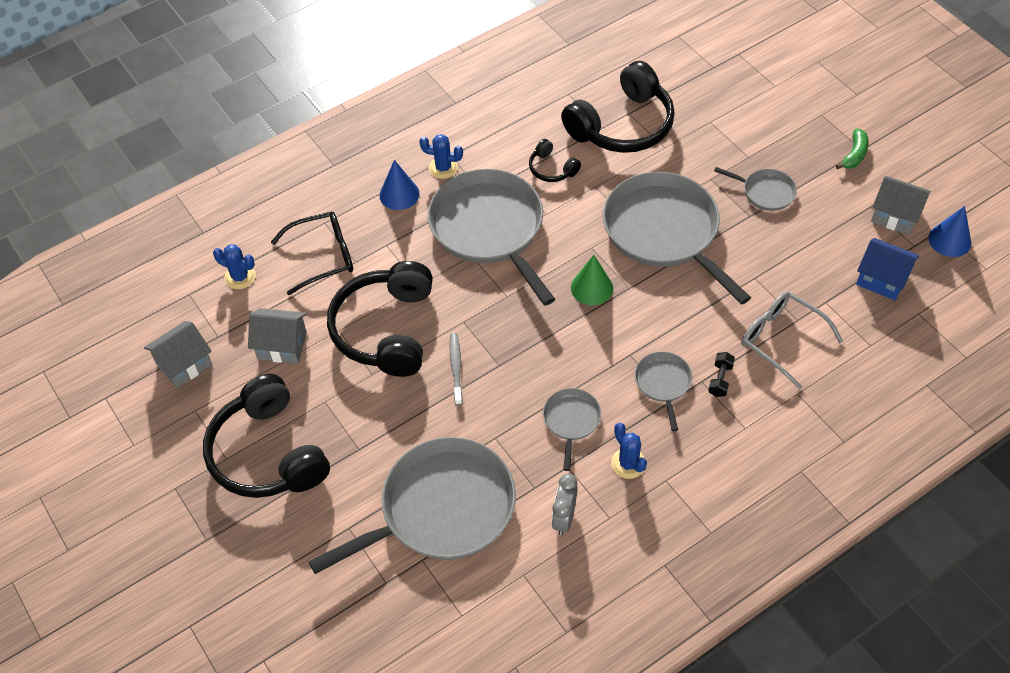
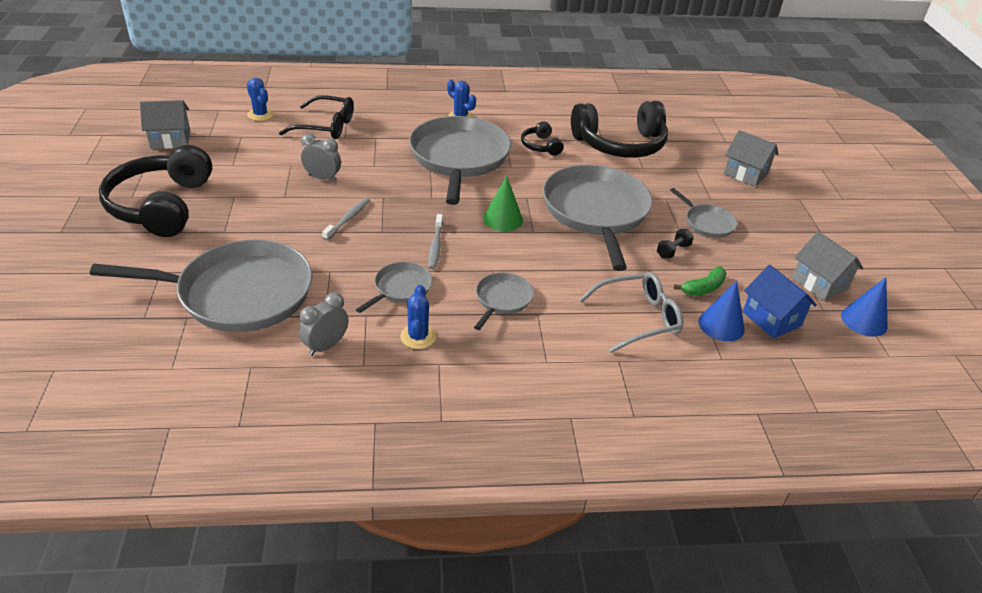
camera: 25 degrees right, 15 degrees down
grey house [248,308,307,364] -> grey house moved to [724,130,778,187]
black headphones [327,261,433,377] -> grey clock [301,134,341,182]
blue cone [379,160,419,210] -> blue cone moved to [699,281,745,342]
black dumbbell [708,352,735,397] -> black dumbbell moved to [657,229,694,259]
grey glasses [742,291,843,389] -> grey glasses turned 90 degrees clockwise [579,272,683,353]
green banana [836,128,869,169] -> green banana moved to [674,267,727,296]
none -> grey toothbrush [429,214,443,269]

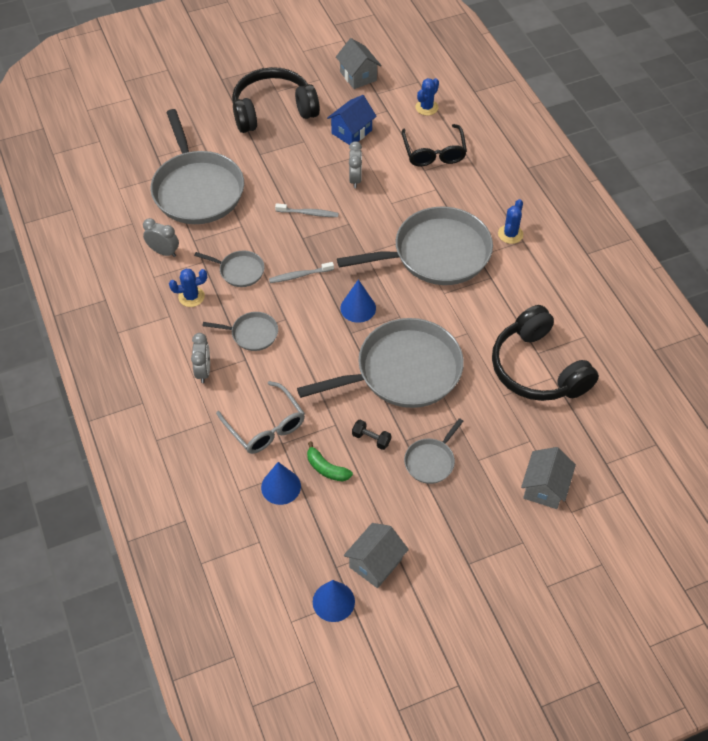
camera: 75 degrees right, 15 degrees up
green cone [483,176,523,231] -> blue cone [340,279,376,323]
black headphones [521,121,563,156] -> none
blue house [743,265,817,339] -> blue house moved to [327,95,377,145]
none -> grey clock [191,333,210,383]

